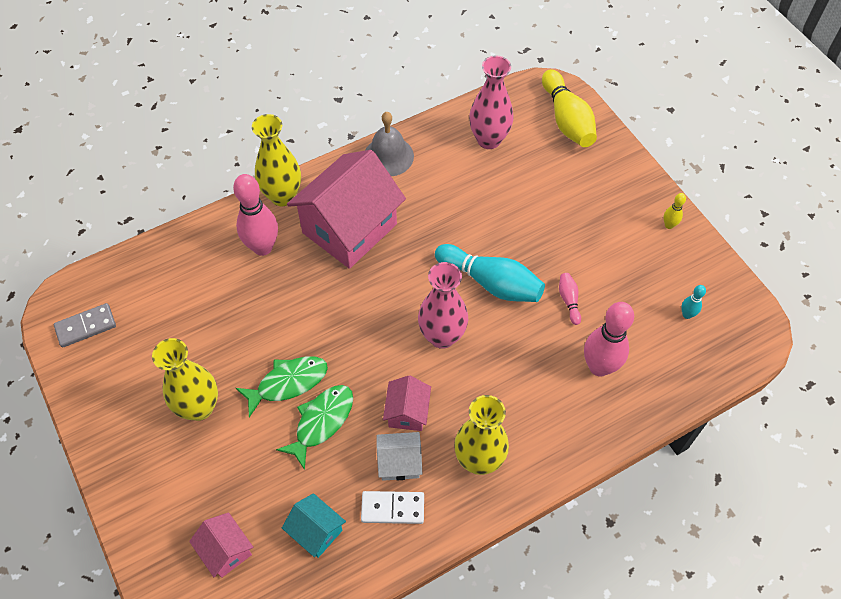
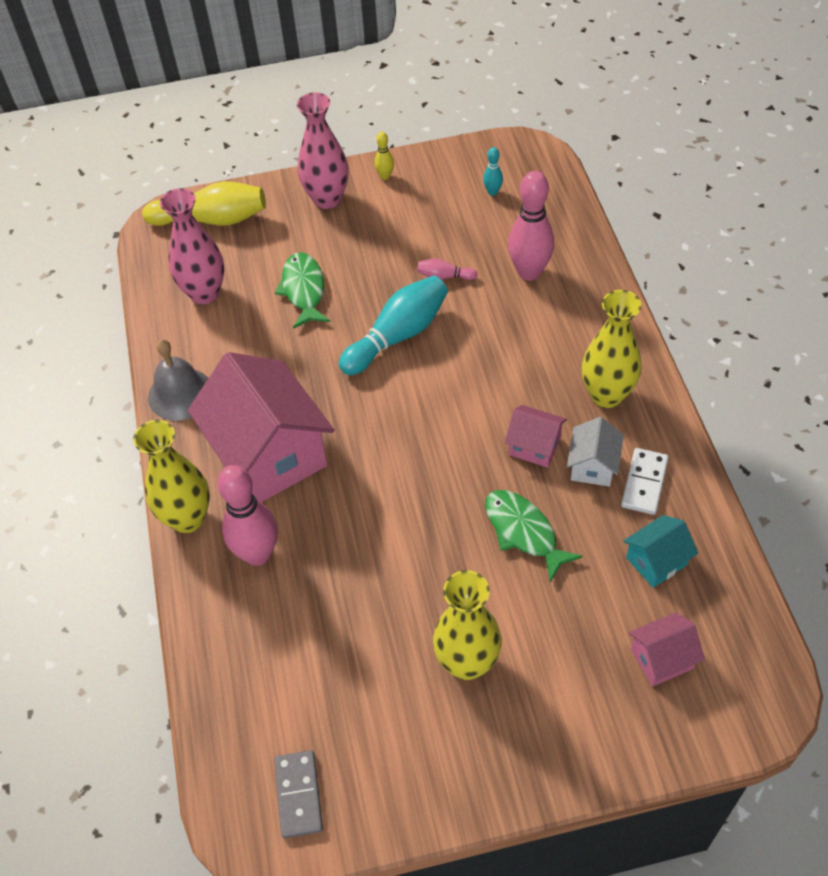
camera: 70 degrees left, 5 degrees down
green fish [236,357,328,417] -> green fish moved to [275,252,330,329]
pink vase [418,262,468,349] -> pink vase moved to [297,92,348,209]

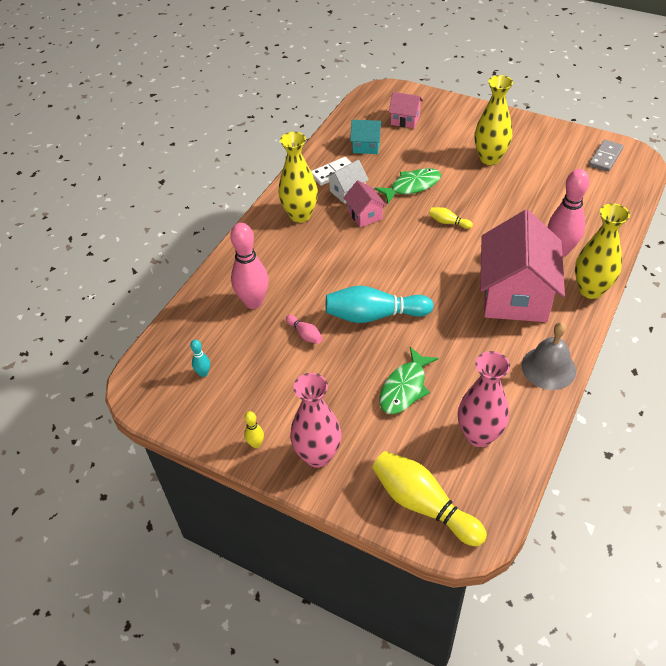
camera: 140 degrees left, 5 degrees down
green fish [485,490,583,582] -> green fish turned 120 degrees counterclockwise [375,168,441,204]
none -> yellow bowling pin [429,207,473,229]

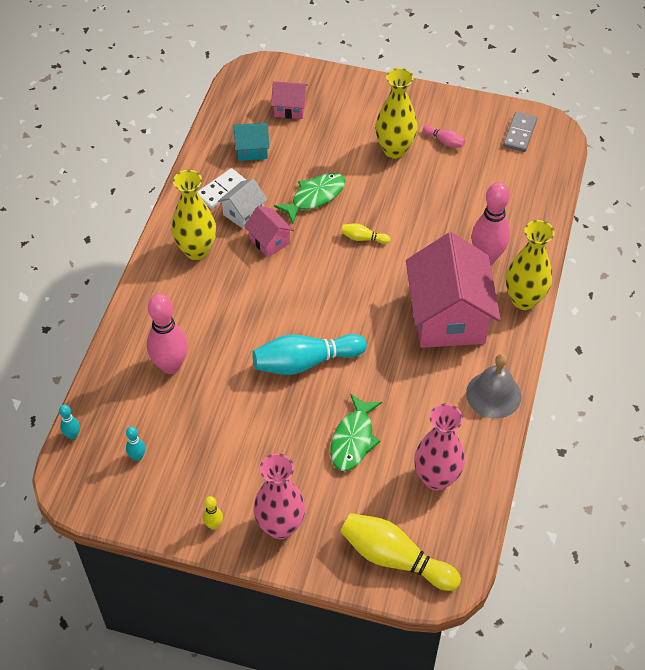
camera: 15 degrees left, 5 degrees up
pink bowling pin [286,315,323,344] -> pink bowling pin moved to [423,125,466,147]
none -> turquoise bowling pin [59,405,80,440]

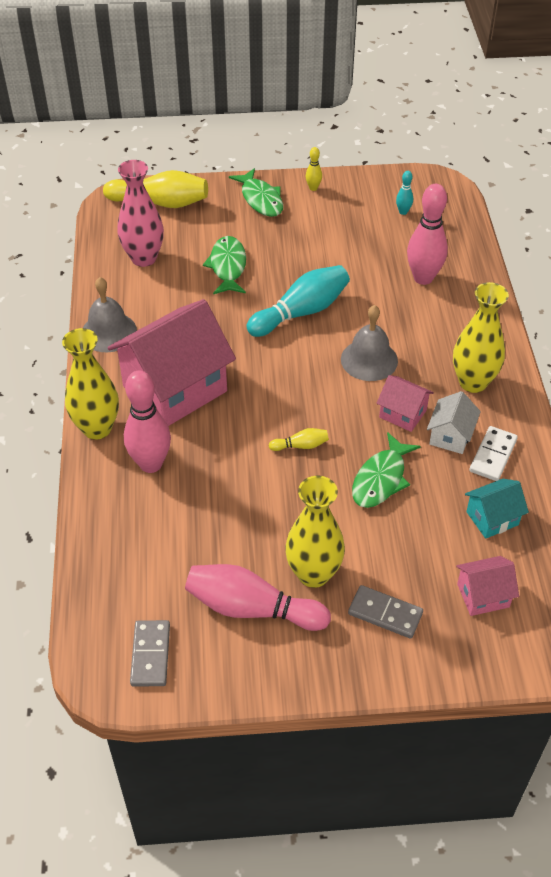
camera: 160 degrees right, 5 degrees down
turquoise bowling pin [59,405,80,440] -> none
pink vase [253,453,305,539] -> green fish [229,168,283,217]
pink house [406,232,501,348] -> pink house turned 75 degrees clockwise [107,299,236,426]
pink bowling pin [423,125,466,147] -> pink bowling pin [185,564,331,631], size x2.17
none -> grey bell [341,305,398,381]
none -> grey domino [348,585,423,639]

